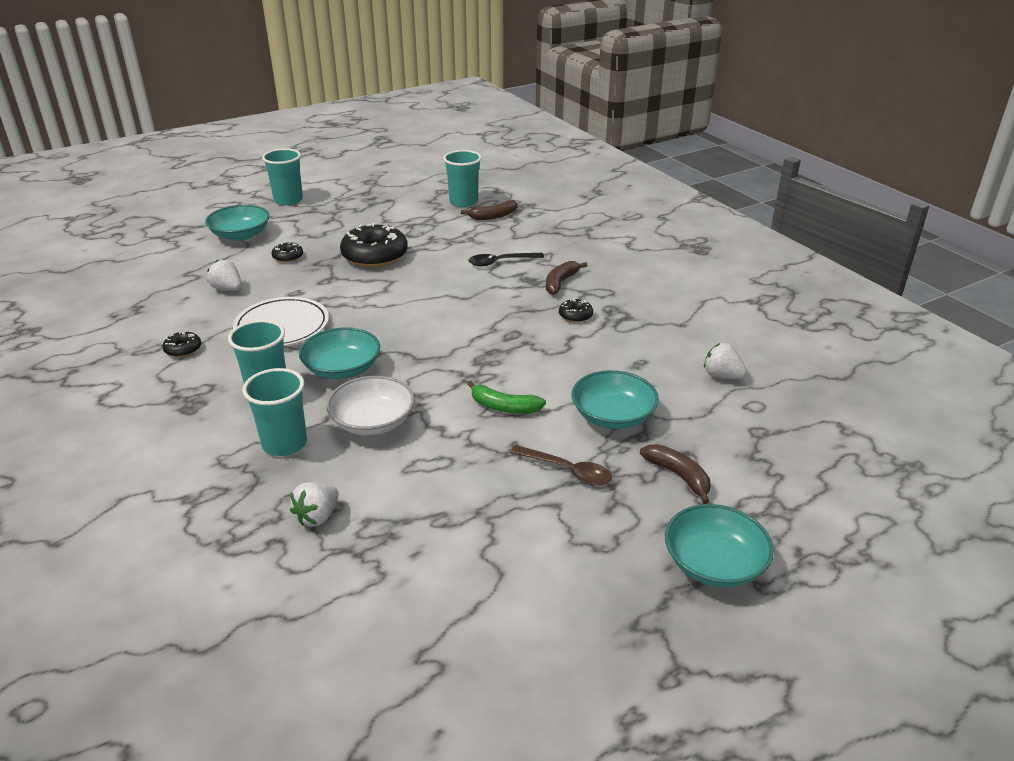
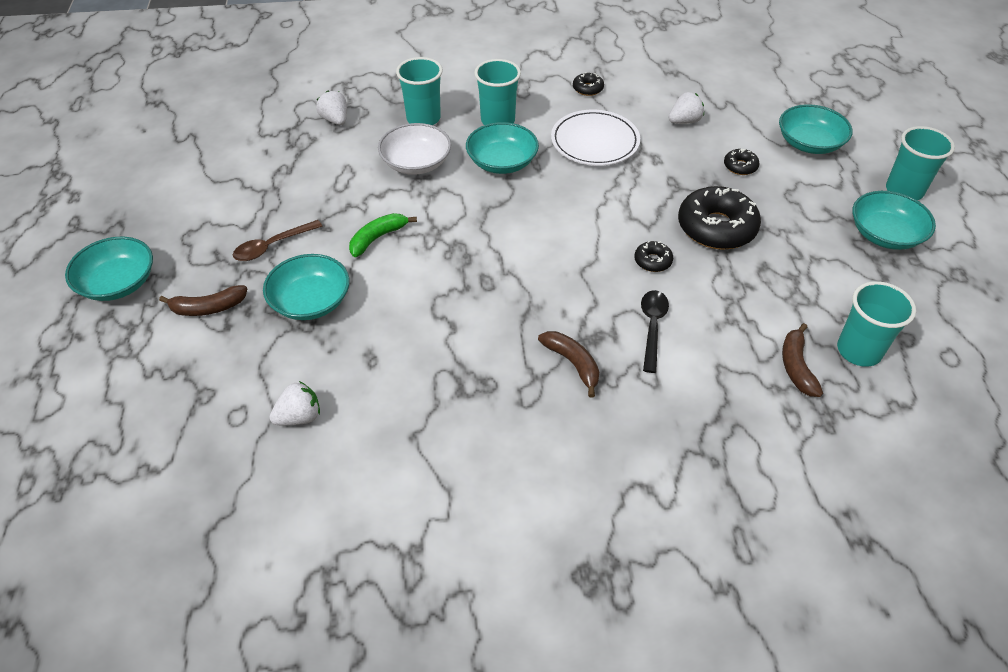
camera: 115 degrees right, 15 degrees up
black donut [559,299,593,323] -> black donut moved to [634,241,673,272]
none -> turquoise bowl [853,191,936,250]

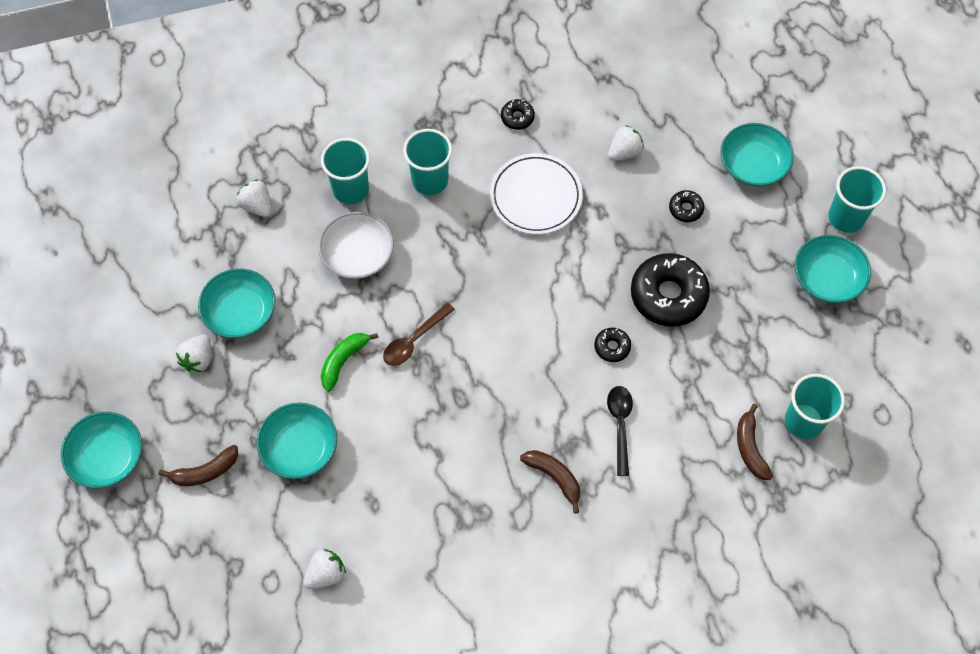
camera: 10 degrees left, 15 degrees up
brown spoon [233,220,322,261] -> brown spoon moved to [383,302,455,366]
turquoise bowl [466,122,539,174] -> turquoise bowl moved to [198,268,275,338]
none -> white strawberry [176,335,211,372]

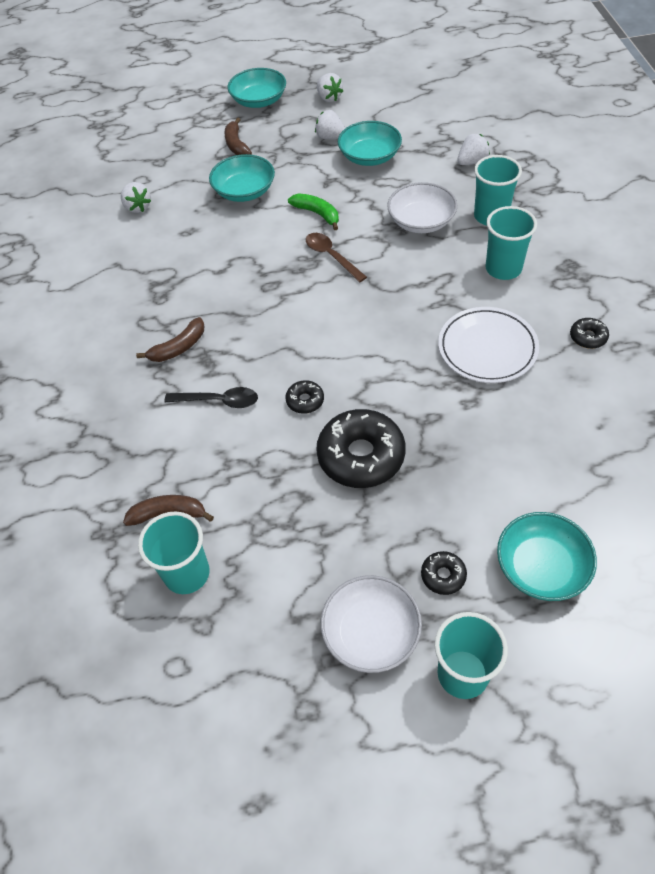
camera: 100 degrees right, 10 degrees down
white strawberry [608,125,644,161] -> white strawberry moved to [317,73,343,102]
black donut [669,190,704,222] -> black donut moved to [421,551,467,595]
turquoise bowl [795,235,871,303] -> white bowl [321,575,422,673]

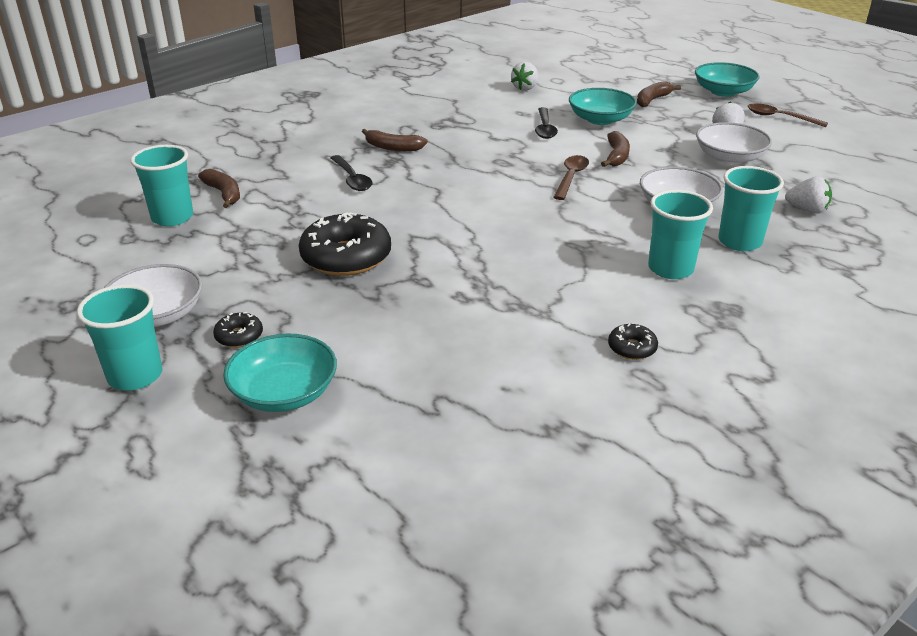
camera: 55 degrees right, 20 degrees down
black donut [285,380,324,414] -> none
green banana [288,193,339,230] -> brown banana [601,131,630,167]
white strawberry [317,73,343,102] -> brown spoon [748,103,828,127]
turquoise bowl [338,121,402,166] -> white bowl [696,122,772,164]
white plate [438,307,539,383] -> none
none -> black spoon [535,107,558,139]

